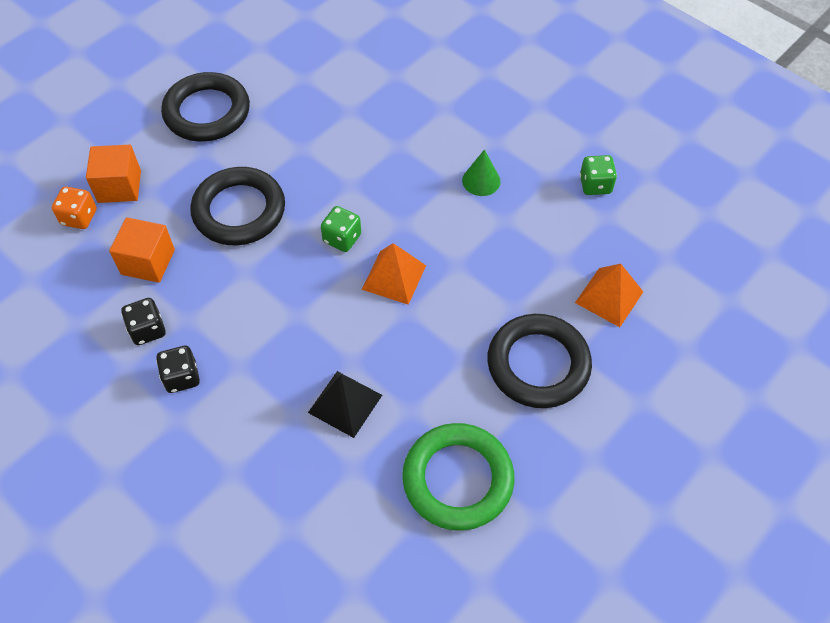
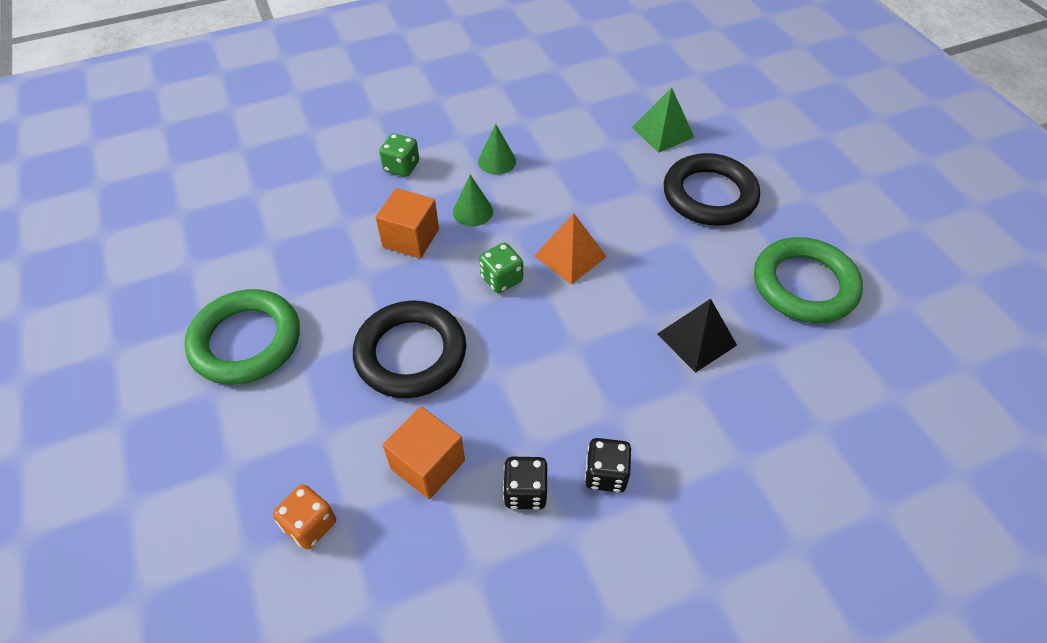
camera: 65 degrees left, 5 degrees down
orange cube [86,145,141,203] -> orange cube moved to [376,188,439,258]
black ring [161,72,250,142] -> green ring [184,289,300,385]
orange pyramid [575,264,643,327] -> green pyramid [632,87,695,153]
green dice [580,155,617,195] -> green dice moved to [379,134,419,177]
none -> green cone [453,175,493,227]

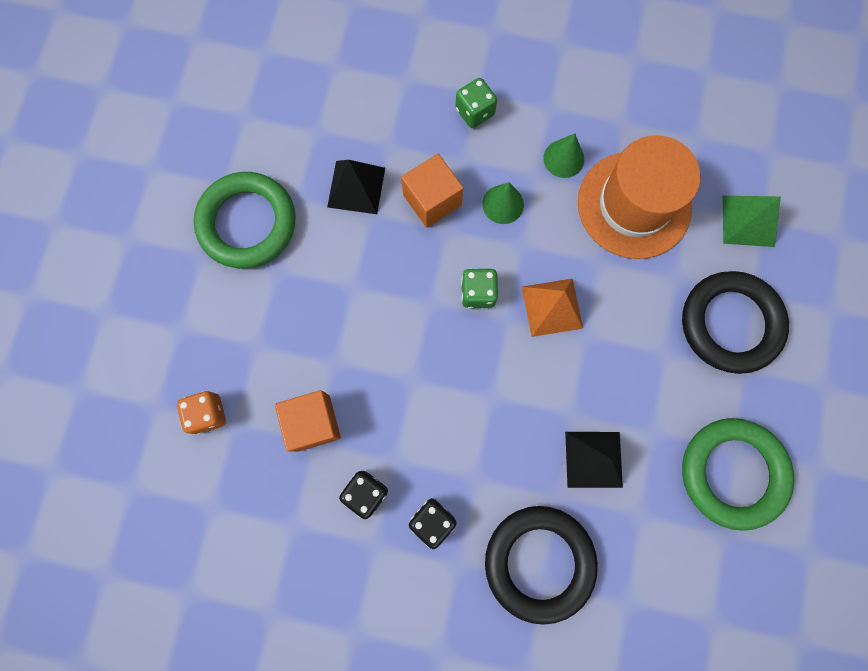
camera: 35 degrees right, 25 degrees up
black ring [353,300,466,398] -> black ring moved to [485,506,598,625]
none -> black pyramid [327,160,385,214]
none -> orange hat [578,135,701,259]

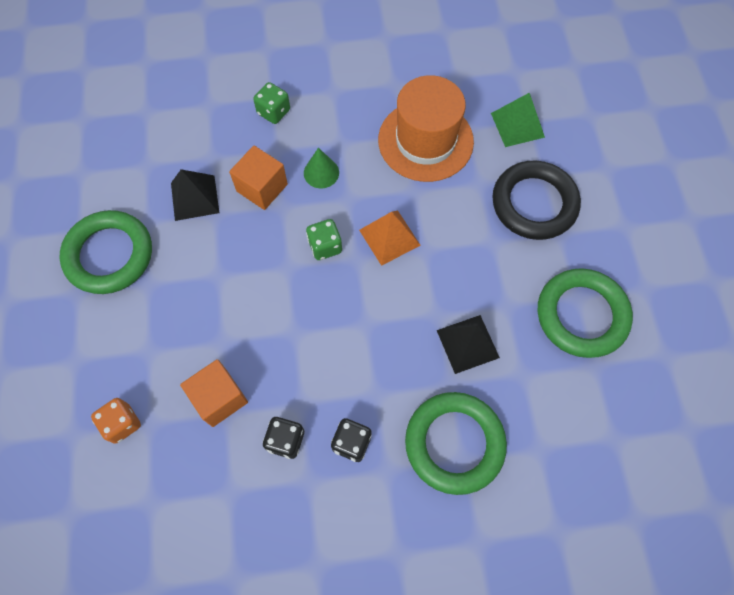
camera: 20 degrees left, 10 degrees down
black ring [485,506,598,625] -> green ring [405,392,507,495]
green cone [543,133,584,178] -> none

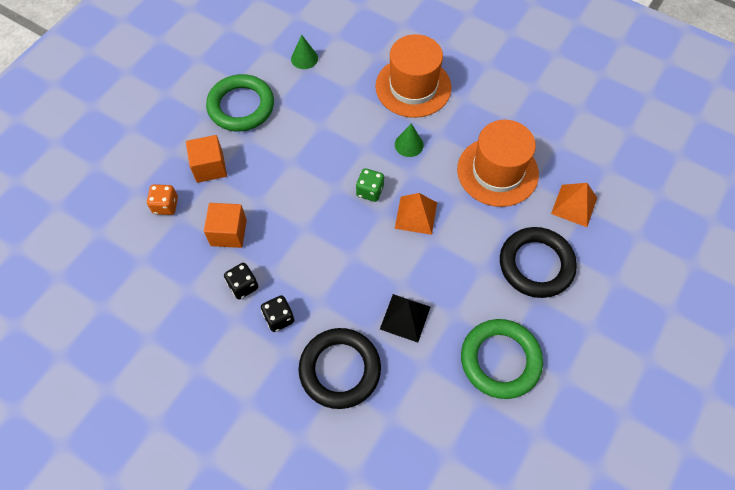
camera: 40 degrees right, 5 degrees down
black pyramid [171,169,219,221] -> none
orange cube [229,146,288,210] -> orange cube moved to [186,135,227,183]
green dice [253,82,290,124] -> orange hat [375,34,451,118]
green ring [405,392,507,495] -> black ring [298,328,381,409]
green pyramid [491,93,545,147] -> orange pyramid [551,183,597,227]
none -> green cone [291,35,318,69]

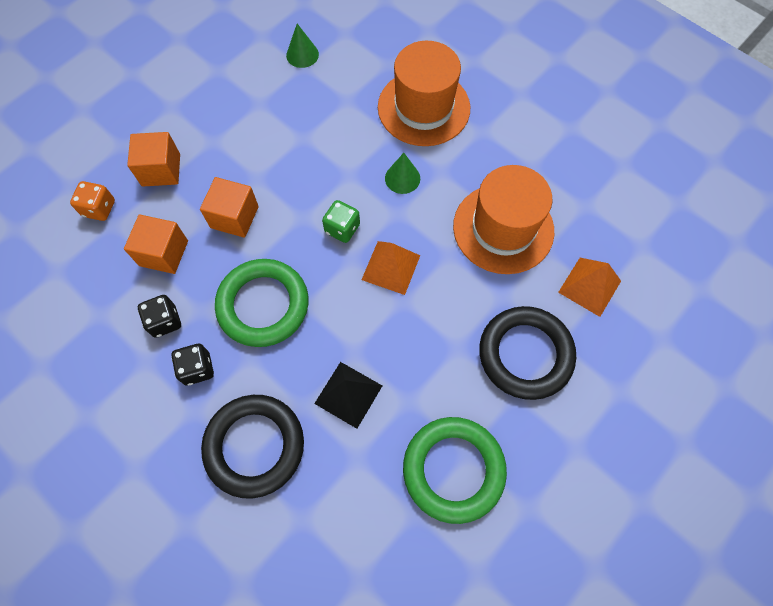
camera: 10 degrees right, 5 degrees up
green ring [206,74,274,131] -> green ring moved to [215,259,308,347]
none -> orange cube [200,177,259,238]

